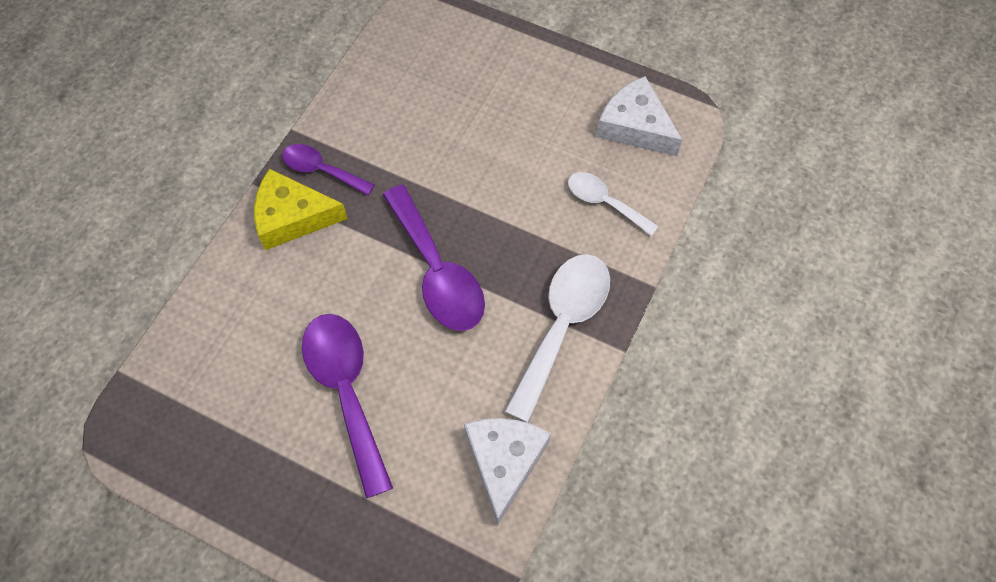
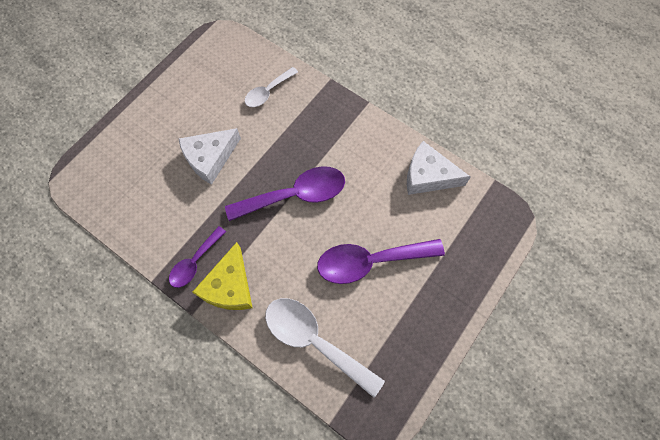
camera: 80 degrees left, 5 degrees up
white spoon [504,254,610,423] -> white spoon moved to [265,298,385,398]
white cheese [596,76,682,156] -> white cheese moved to [179,128,241,185]

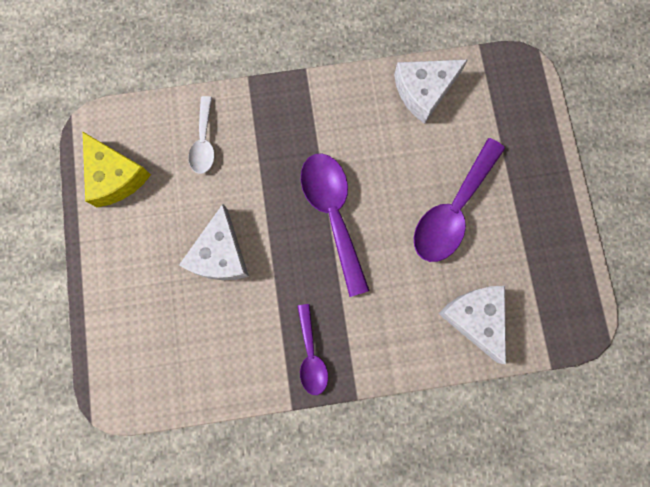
camera: 45 degrees left, 10 degrees up
yellow cheese [192,242,253,310] -> yellow cheese moved to [83,132,151,207]
purple spoon [225,166,345,221] -> purple spoon turned 45 degrees counterclockwise [301,153,370,297]
white spoon [265,298,385,398] -> white cheese [438,286,506,364]

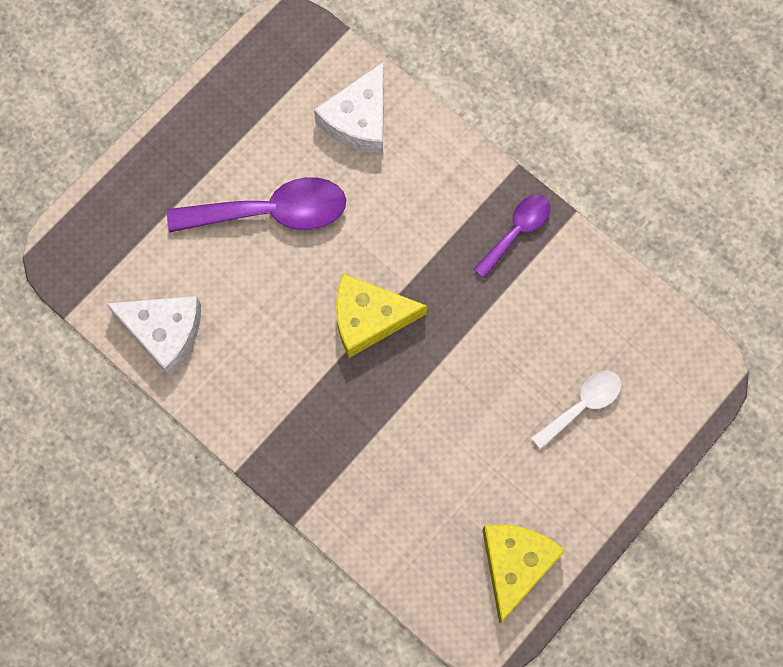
camera: 130 degrees left, 5 degrees down
white cheese [179,204,249,280] -> none
white spoon [188,96,215,174] -> white spoon moved to [531,371,622,449]
purple spoon [301,153,370,297] -> yellow cheese [336,274,427,358]

